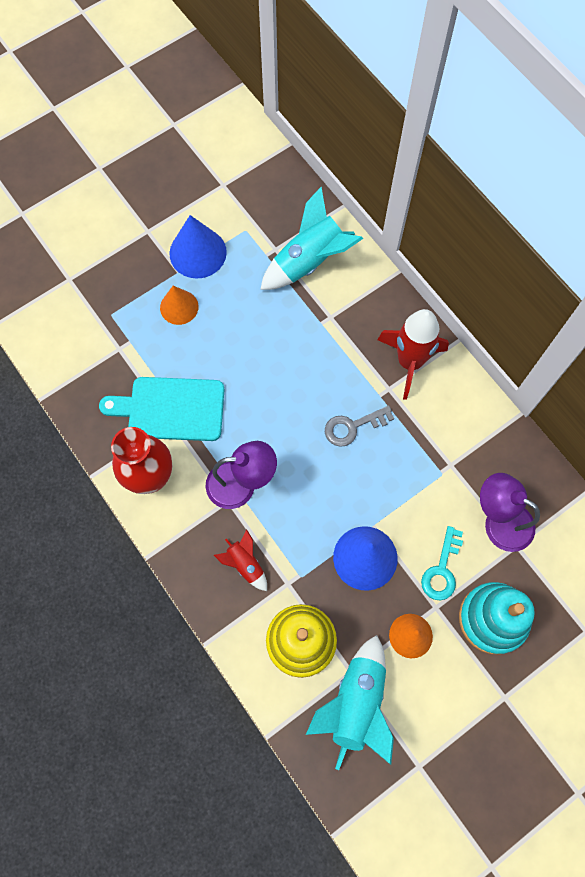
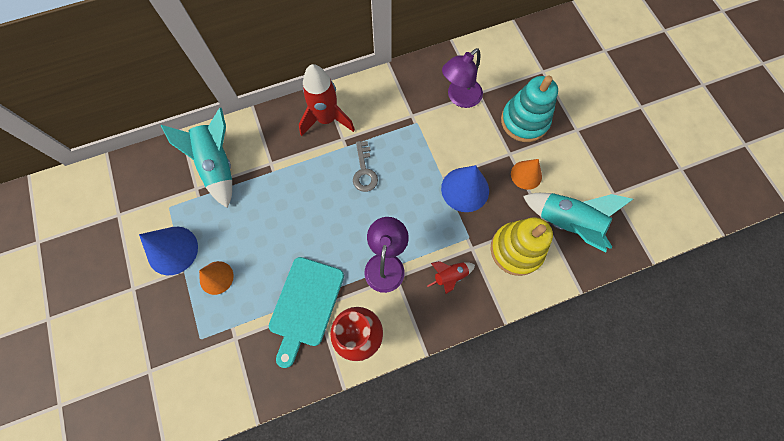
camera: 75 degrees left, 0 degrees up
turquoise key [421,526,463,600] -> none

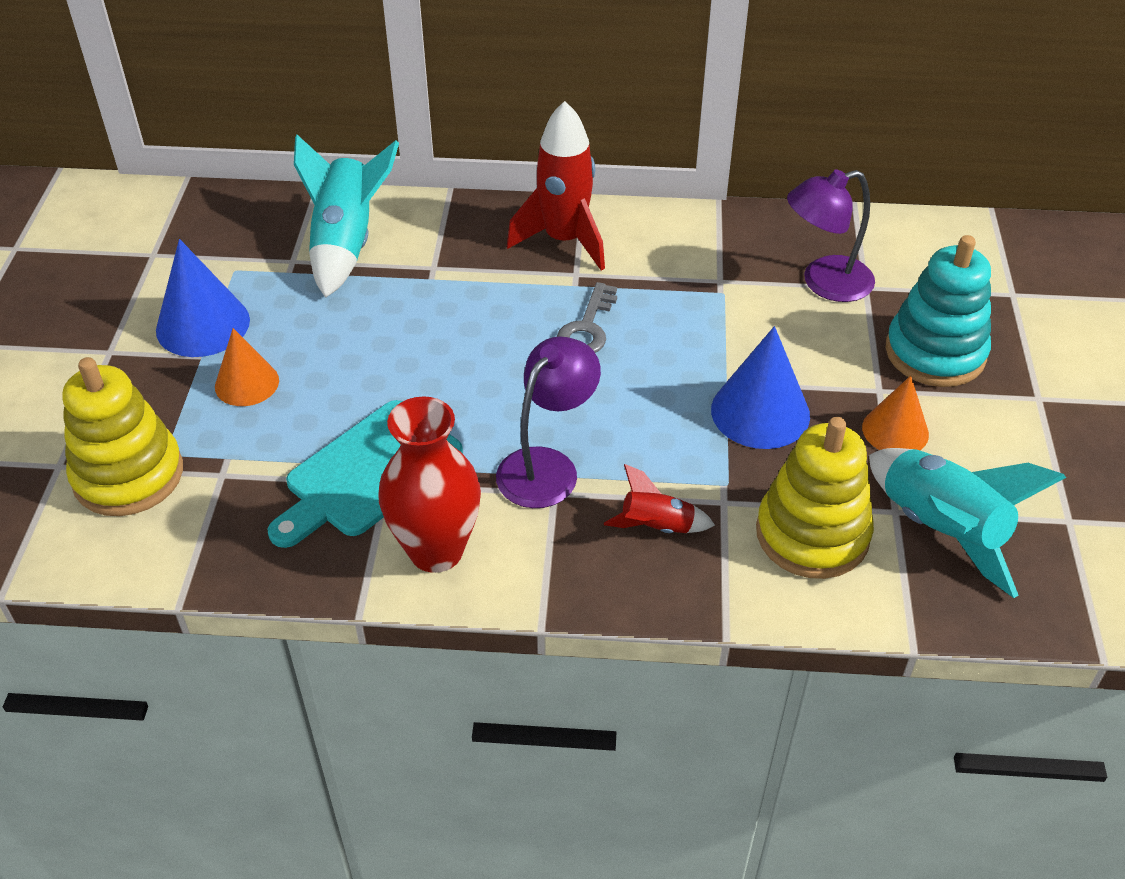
camera: 25 degrees right, 25 degrees down
none -> yellow stacking toy [62,357,183,516]

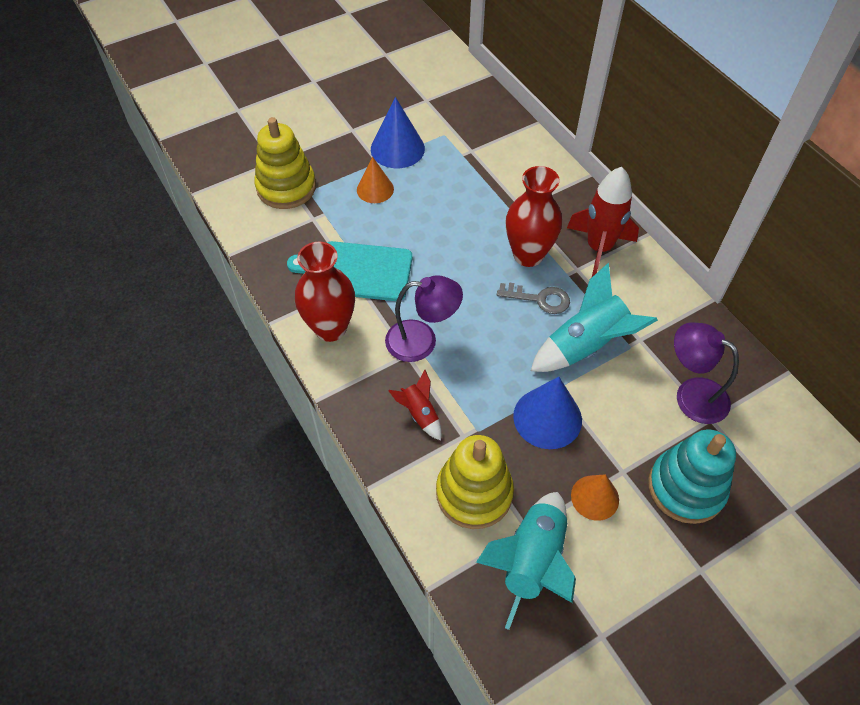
camera: 55 degrees right, 10 degrees up
turquoise rocket [294,134,399,298] -> turquoise rocket moved to [531,263,658,372]
grey key [557,282,617,353] -> grey key turned 150 degrees counterclockwise [497,282,570,314]
none -> red vase [505,166,562,267]

